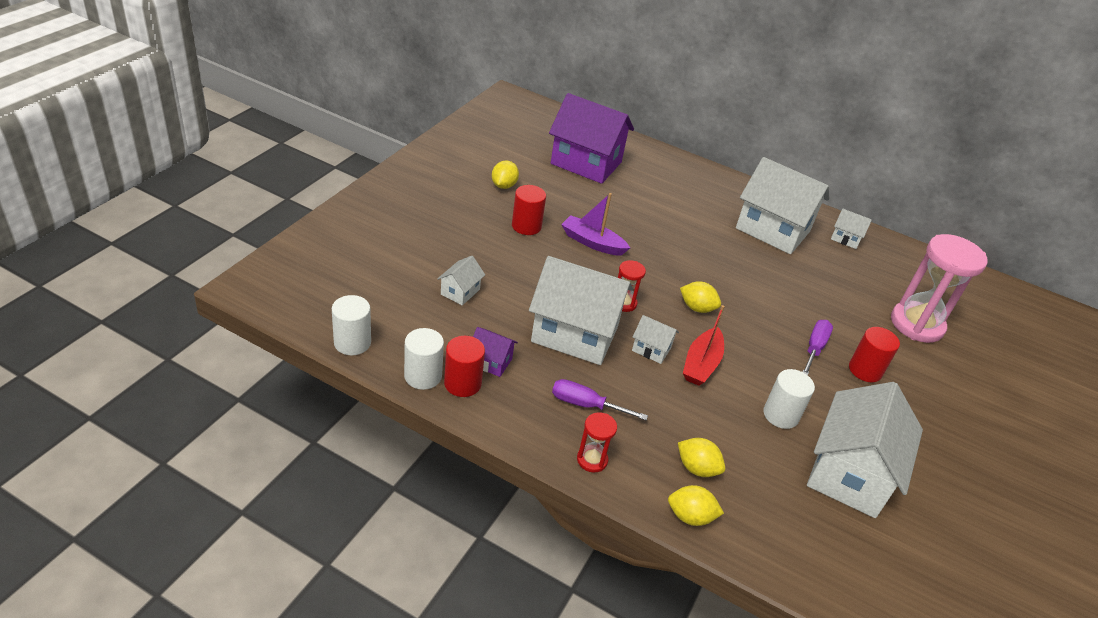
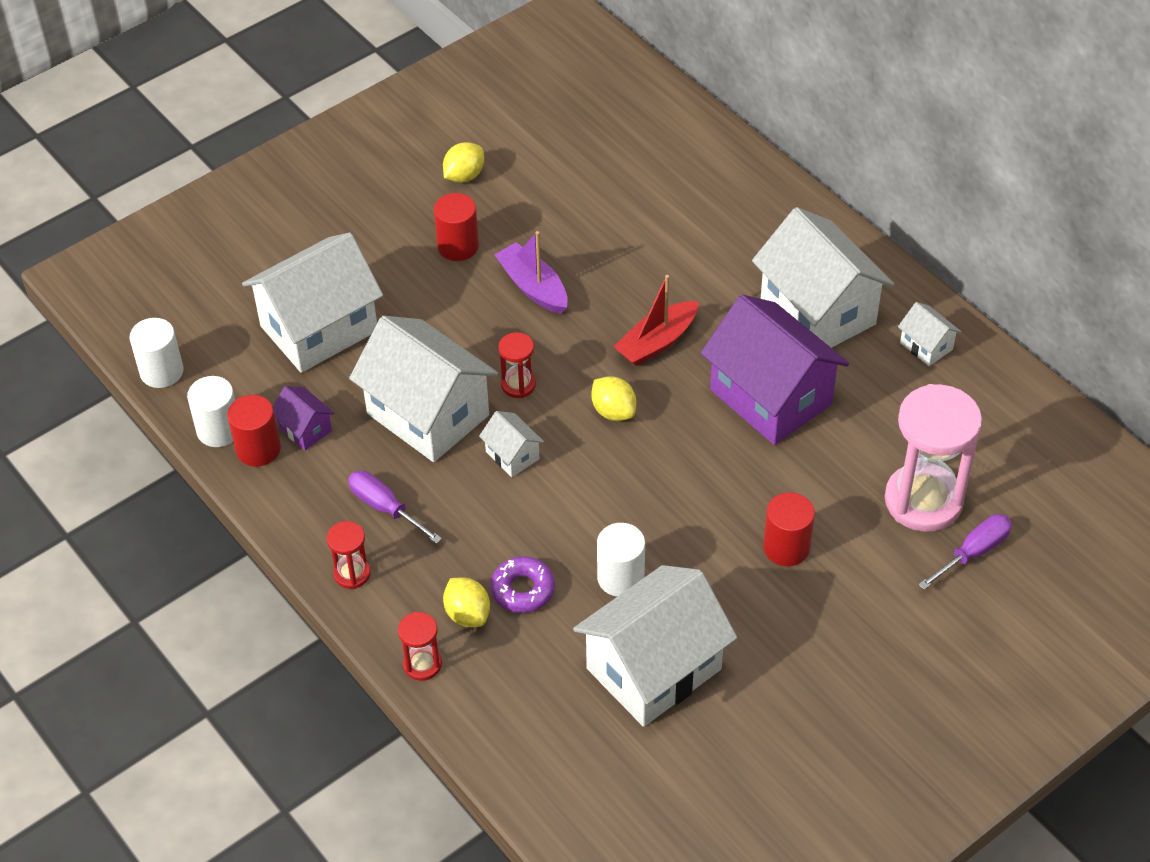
camera: 30 degrees right, 10 degrees up
white house [437,256,485,305] -> white house [242,233,383,373], size x2.28
purple house [549,93,634,184] -> purple house moved to [701,294,849,445]
yellow lemon [668,485,724,526] -> red hourglass [398,612,442,681]
red boat [683,305,725,386] -> red boat moved to [614,275,699,366]
purple screwdriver [803,320,833,375] -> purple screwdriver moved to [918,514,1012,590]
none -> purple donut [491,556,555,613]

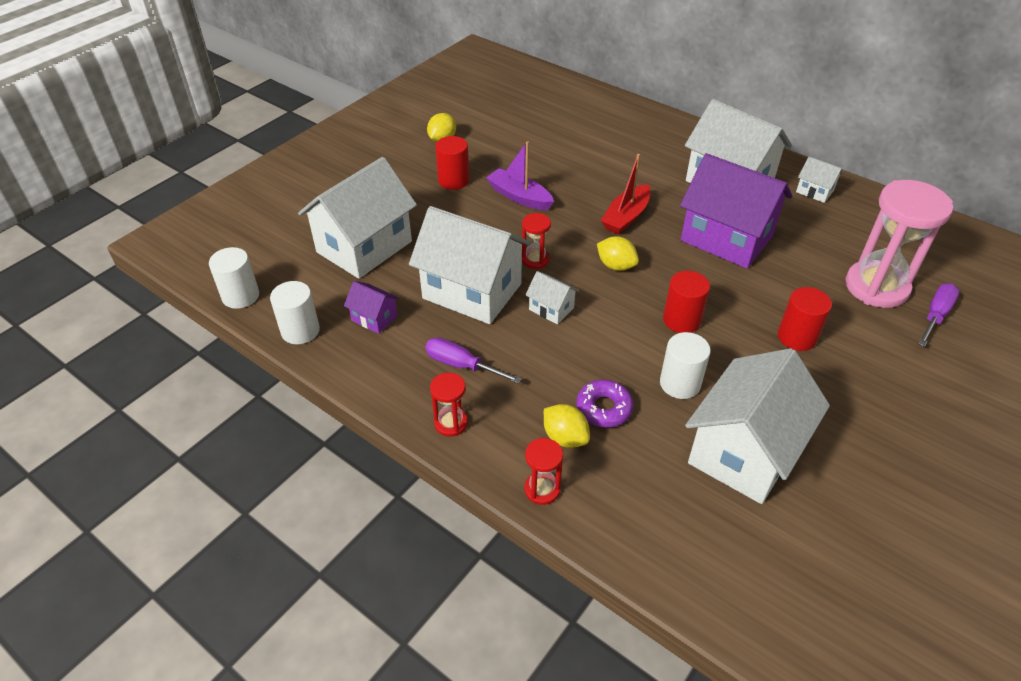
camera: 15 degrees left, 5 degrees down
red cylinder [227,395,281,467] -> red cylinder moved to [663,271,710,333]

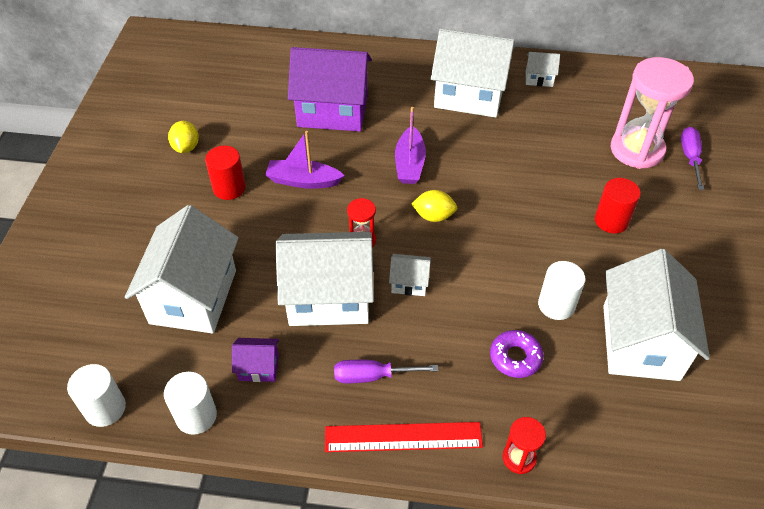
camera: 30 degrees left, 5 degrees up
red hourglass [430,373,468,437] -> red ruler [325,422,483,452]
yellow lemon [544,404,590,448] -> none
red boat [601,154,650,234] -> purple boat [395,107,426,184]
red cylinder [663,271,710,333] -> none
purple house [680,153,792,269] -> purple house moved to [288,47,372,131]

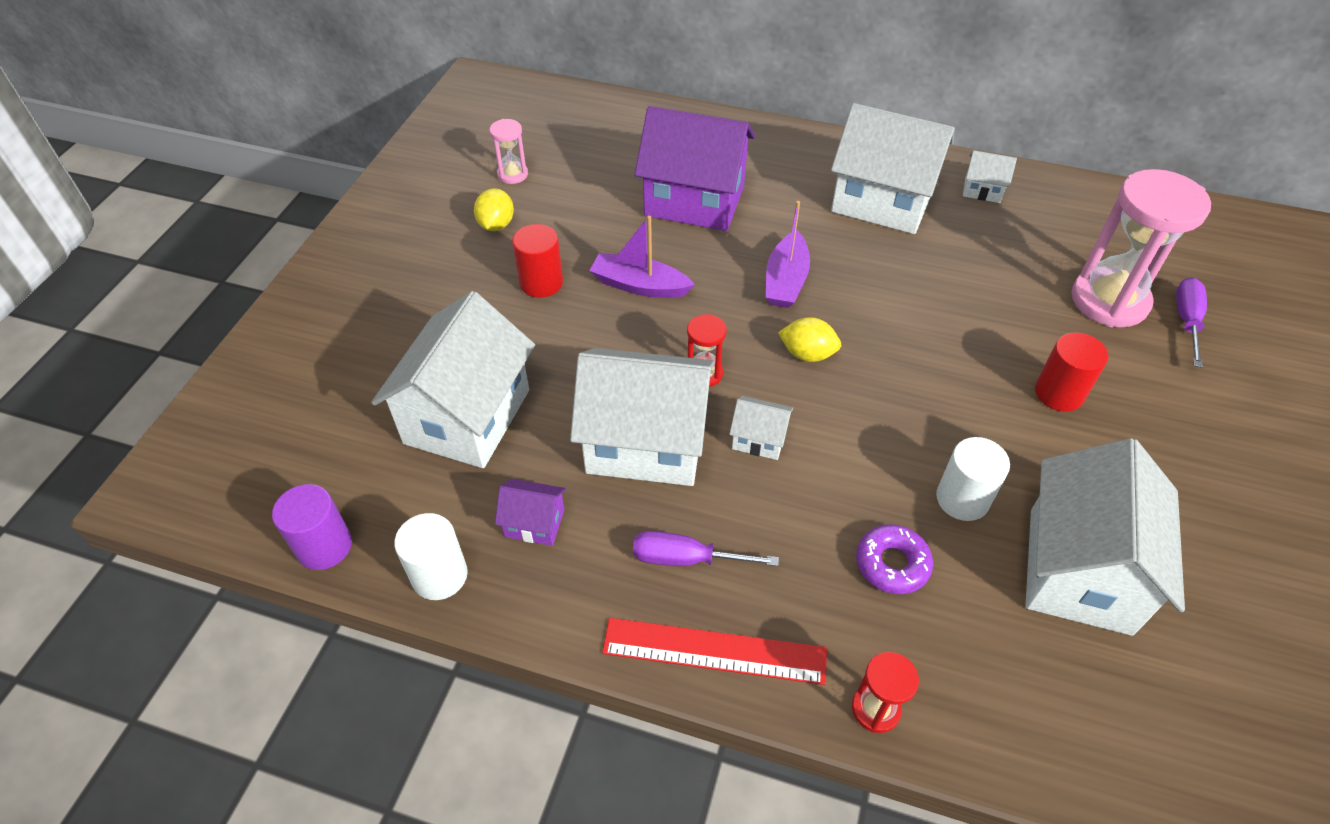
camera: 10 degrees right, 0 degrees up
white cylinder [67,364,126,427] -> purple cylinder [272,484,352,570]
none -> pink hourglass [489,119,528,184]

